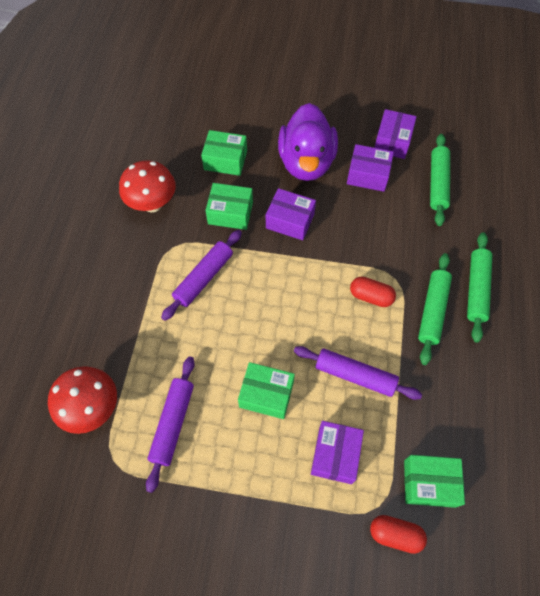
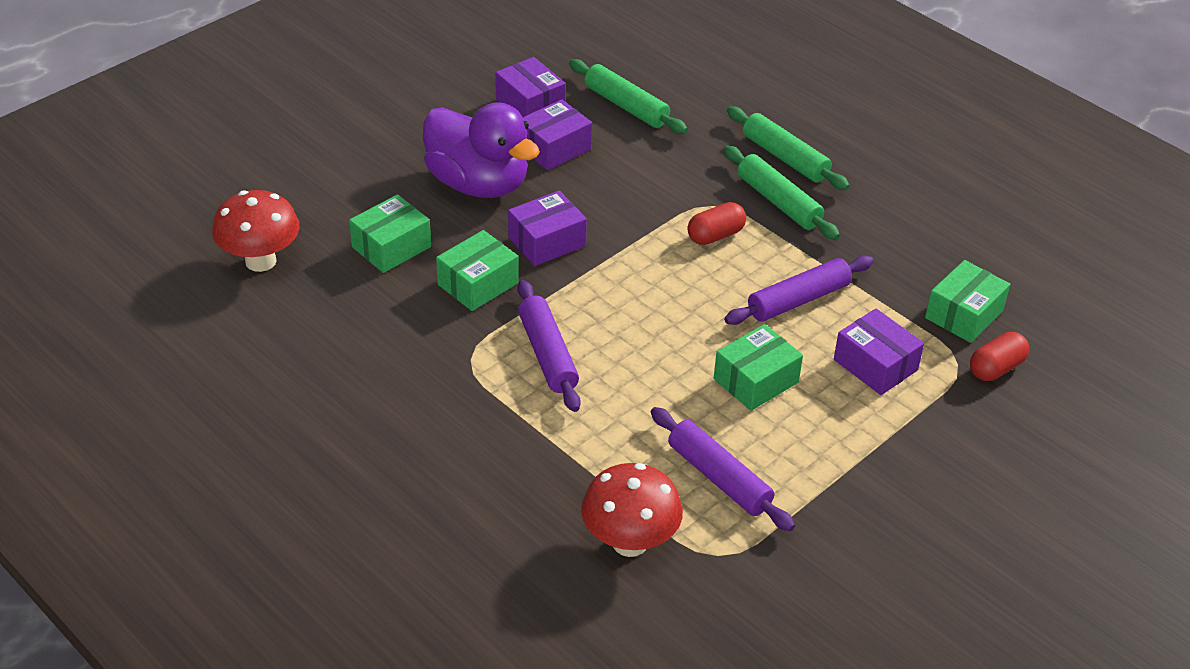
camera: 55 degrees left, 20 degrees down
red mushroom [119,160,176,213] -> red mushroom moved to [212,190,300,272]

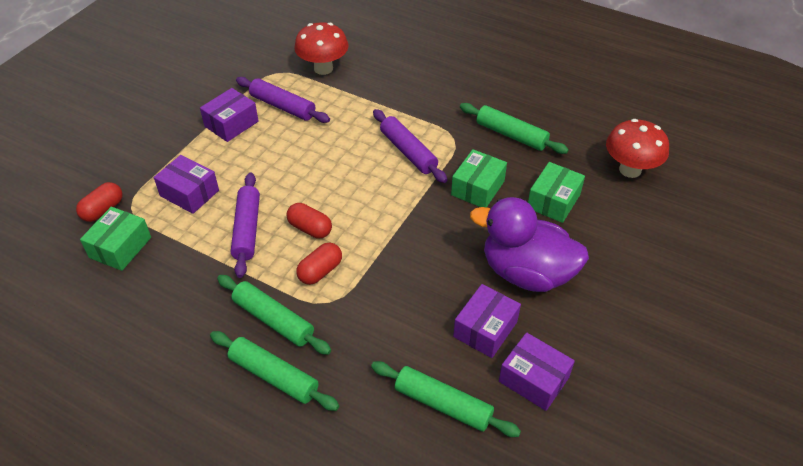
camera: 165 degrees right, 5 degrees up
purple box [508,190,587,266] -> purple box moved to [200,88,259,142]
green box [714,324,803,411] -> none
purple rolling pin [724,256,873,325] -> purple rolling pin turned 45 degrees counterclockwise [231,173,260,278]
none -> red capsule [286,203,332,238]
none -> green rolling pin [460,103,569,154]

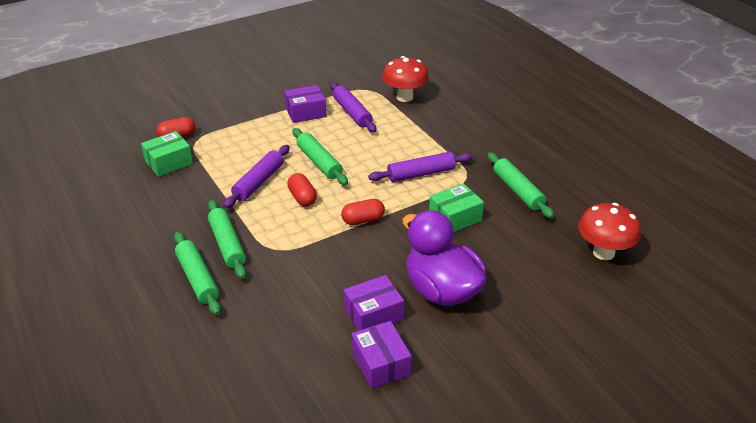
camera: 30 degrees right, 10 degrees down
purple box [154,155,219,214] -> none
red capsule [296,242,342,285] -> red capsule moved to [341,199,385,225]
green rolling pin [371,361,521,437] -> green rolling pin moved to [293,128,348,185]
purple rolling pin [373,109,447,183] -> purple rolling pin turned 75 degrees clockwise [368,152,473,182]
green box [528,162,585,223] -> none

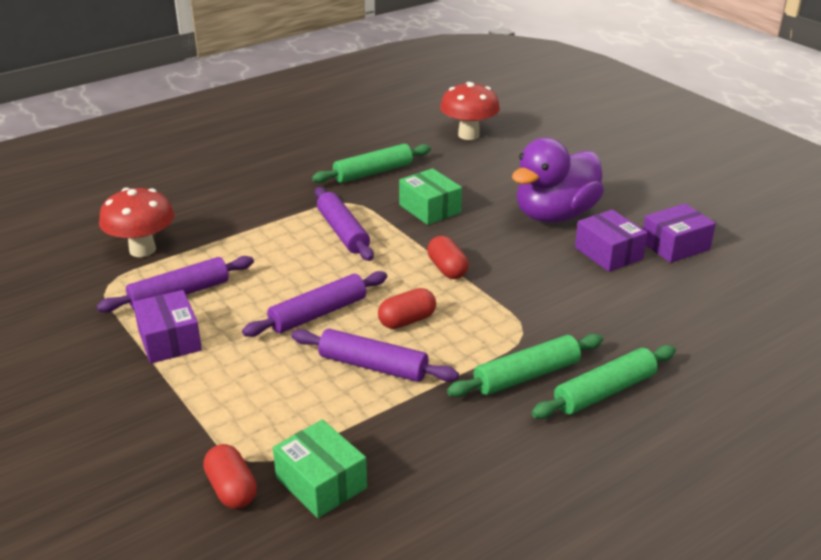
camera: 95 degrees left, 5 degrees down
green rolling pin [293,128,348,185] -> purple rolling pin [242,271,387,337]

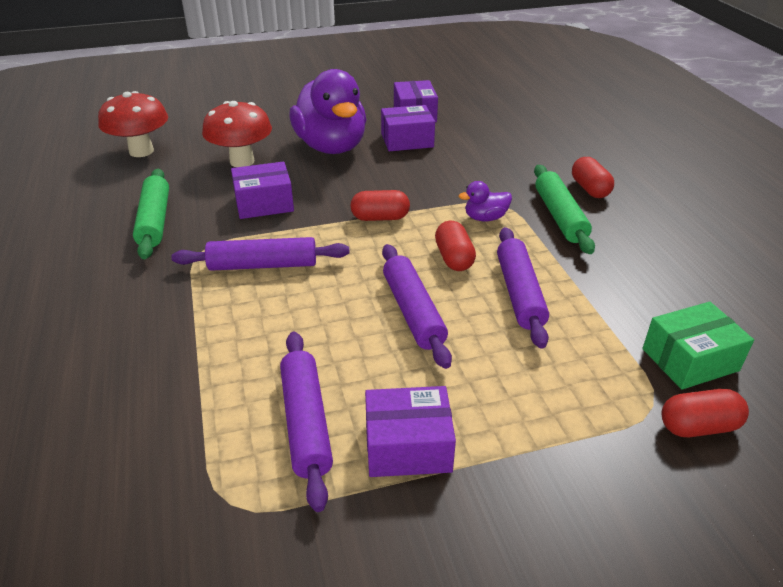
camera: 70 degrees left, 5 degrees up
red mushroom [99,188,174,257] -> red mushroom moved to [202,101,272,167]
purple rolling pin [291,329,459,382] -> purple rolling pin turned 45 degrees counterclockwise [497,227,549,349]
green box [399,168,462,225] -> purple box [231,162,294,219]
green rolling pin [531,345,676,419] -> red capsule [572,157,614,198]
none -> purple duck [459,181,512,222]

